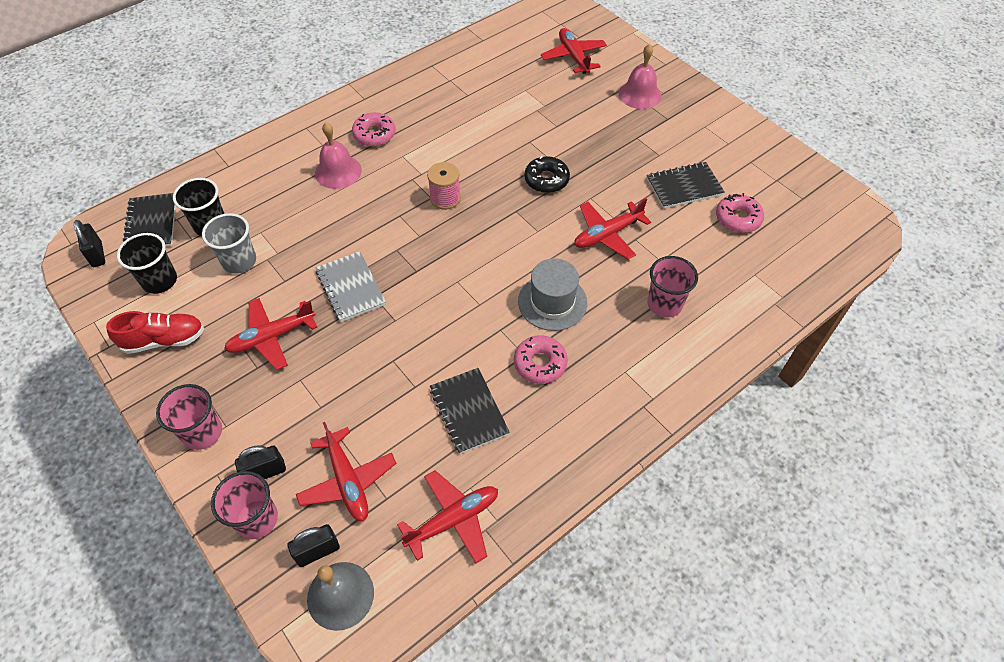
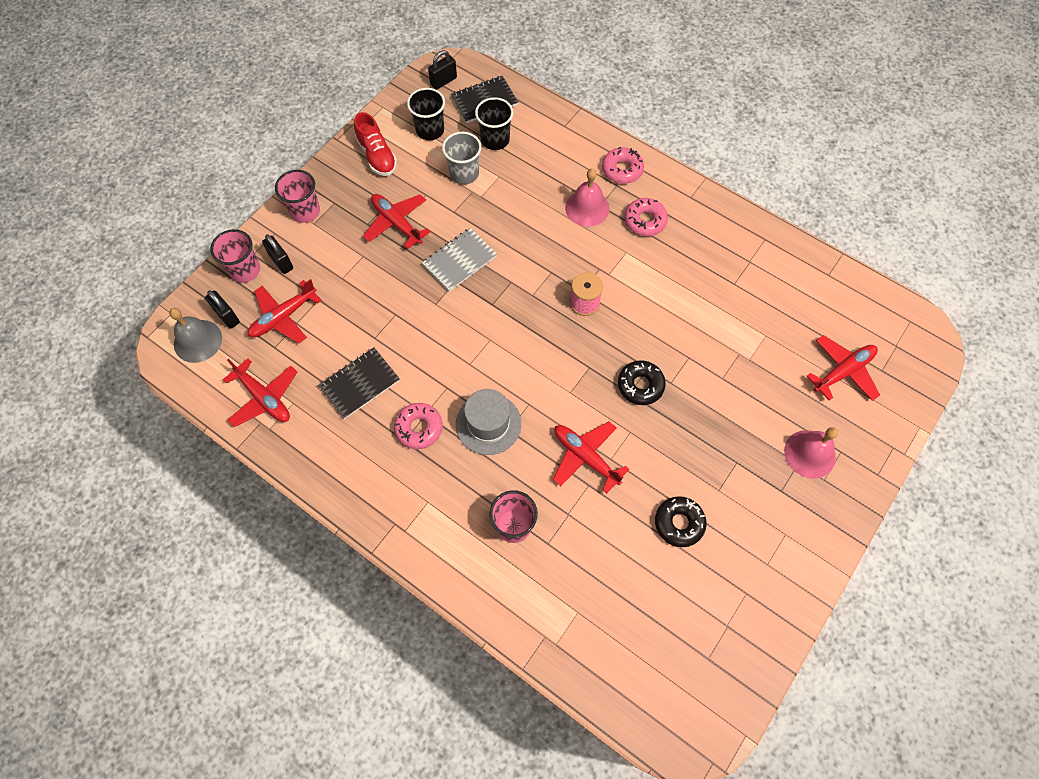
camera: 75 degrees right, 10 degrees up
black notebook [647,162,725,209] -> black donut [655,496,707,547]
pink donut [716,193,764,233] -> pink donut moved to [602,147,644,184]

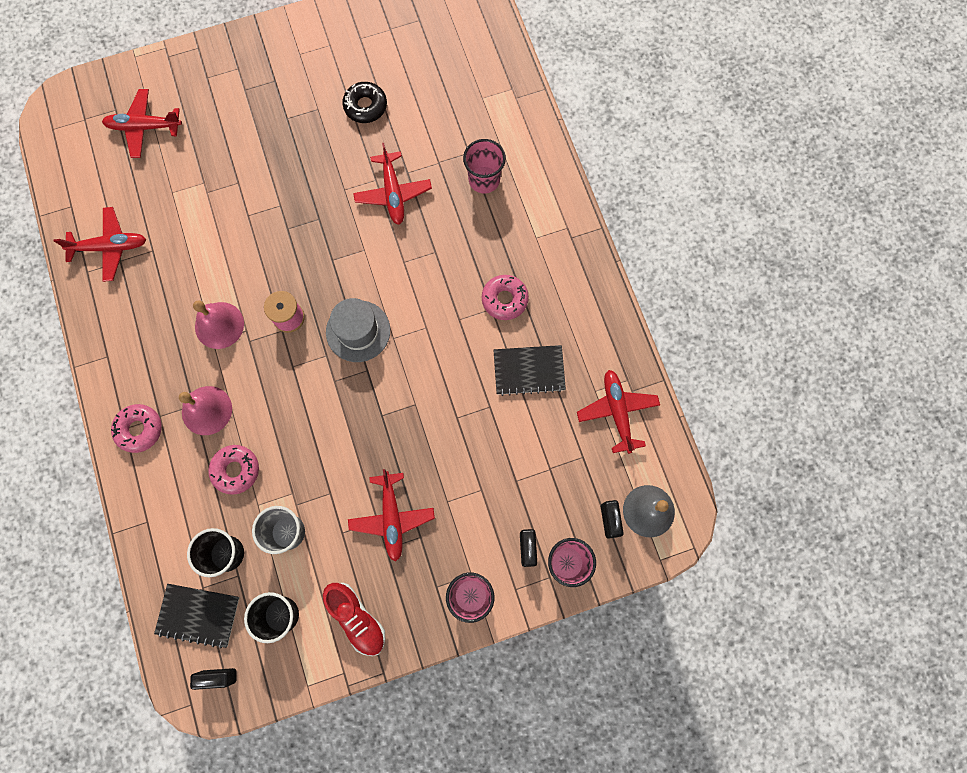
camera: 145 degrees left, 10 degrees up
red plane [248,279,322,343] -> red plane moved to [54,207,146,282]
red shoe [354,112,397,176] -> red shoe turned 135 degrees clockwise [323,583,385,656]
grey notebook [422,228,497,292] -> none
grey hat [456,389,521,455] -> grey hat moved to [326,298,390,362]
black donut [618,360,666,405] -> none
pink donut [624,198,668,236] -> pink donut moved to [208,445,259,495]
pink bell [784,427,838,479] -> pink bell moved to [193,301,244,349]

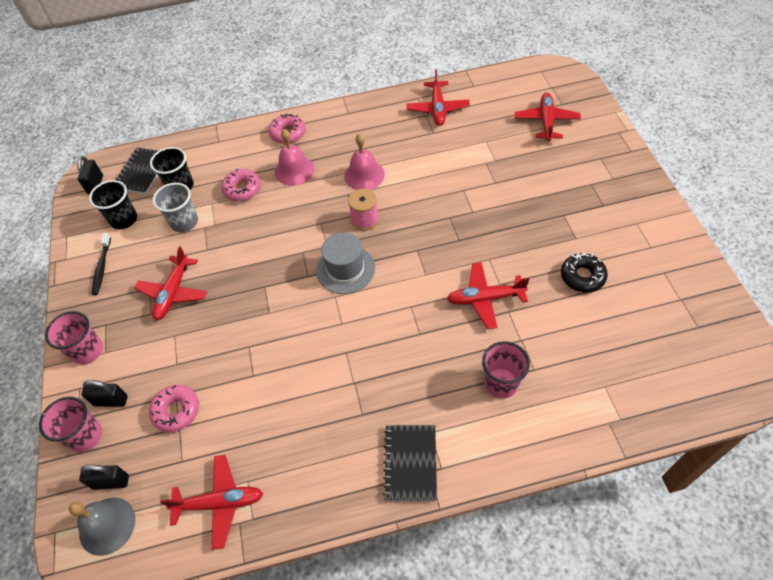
camera: 100 degrees right, 20 degrees down
red shoe [323,583,385,656] -> black toothbrush [92,233,111,295]
red plane [348,469,435,562] -> red plane turned 75 degrees counterclockwise [134,246,207,320]
pink donut [482,275,529,320] -> pink donut moved to [149,385,199,432]
black notebook [494,345,566,396] -> black notebook moved to [383,425,437,501]

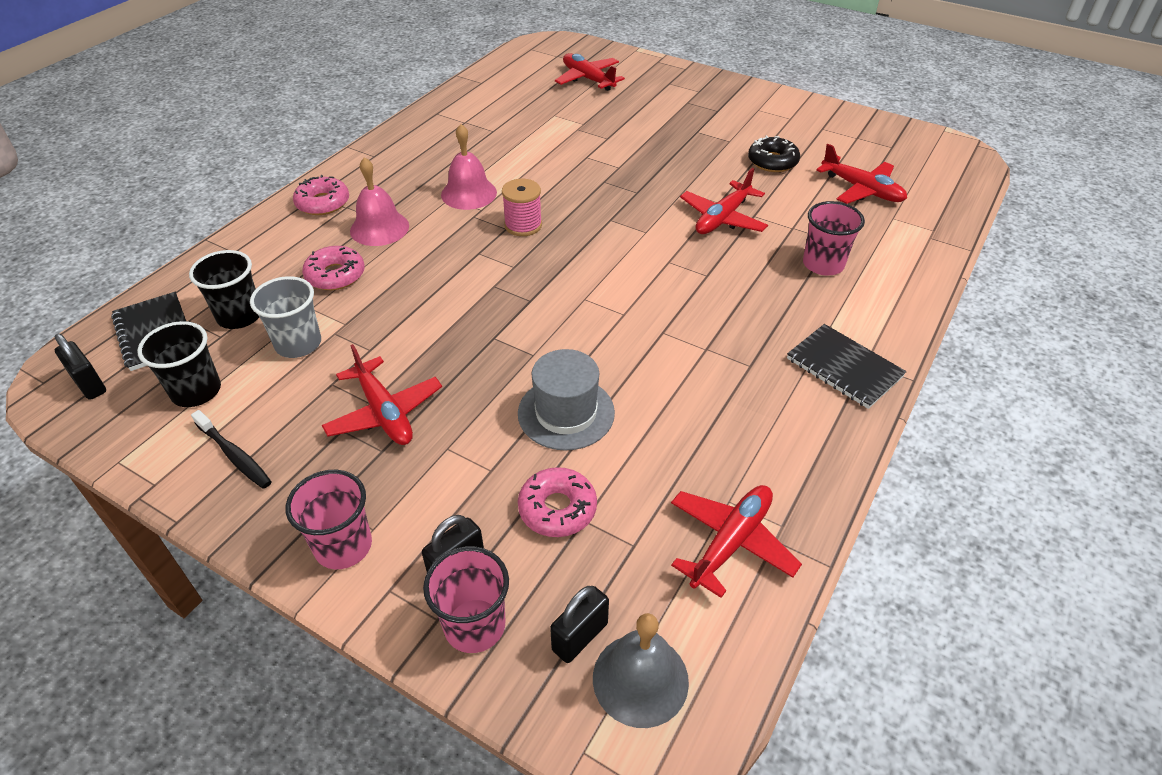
camera: 50 degrees left, 10 degrees down
grey hat [316,232,375,294] -> grey hat moved to [518,349,615,451]
red plane [407,70,470,126] -> red plane moved to [816,144,907,204]

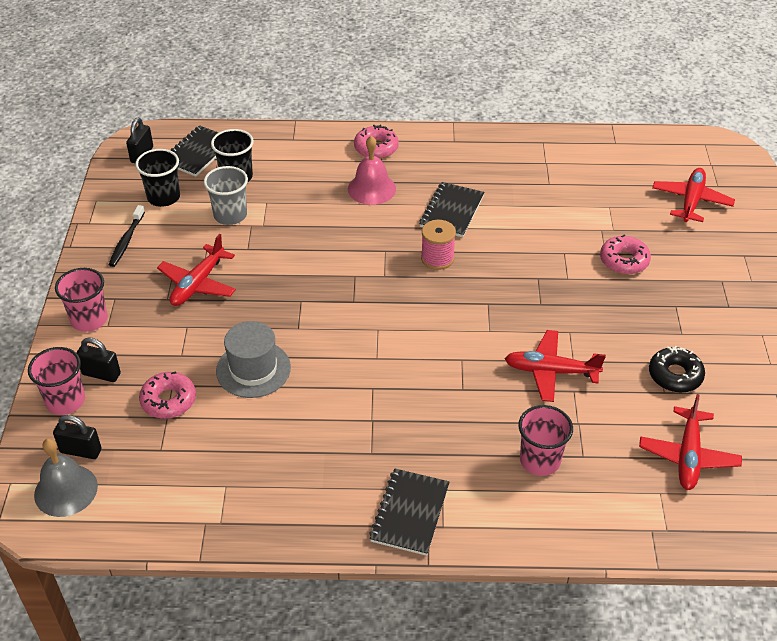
camera: 60 degrees right, 0 degrees up
pink donut [302,246,365,290] -> pink donut moved to [600,235,651,274]
pink bell [441,124,497,210] -> black notebook [420,182,484,237]
red plane [671,485,802,598] -> none

